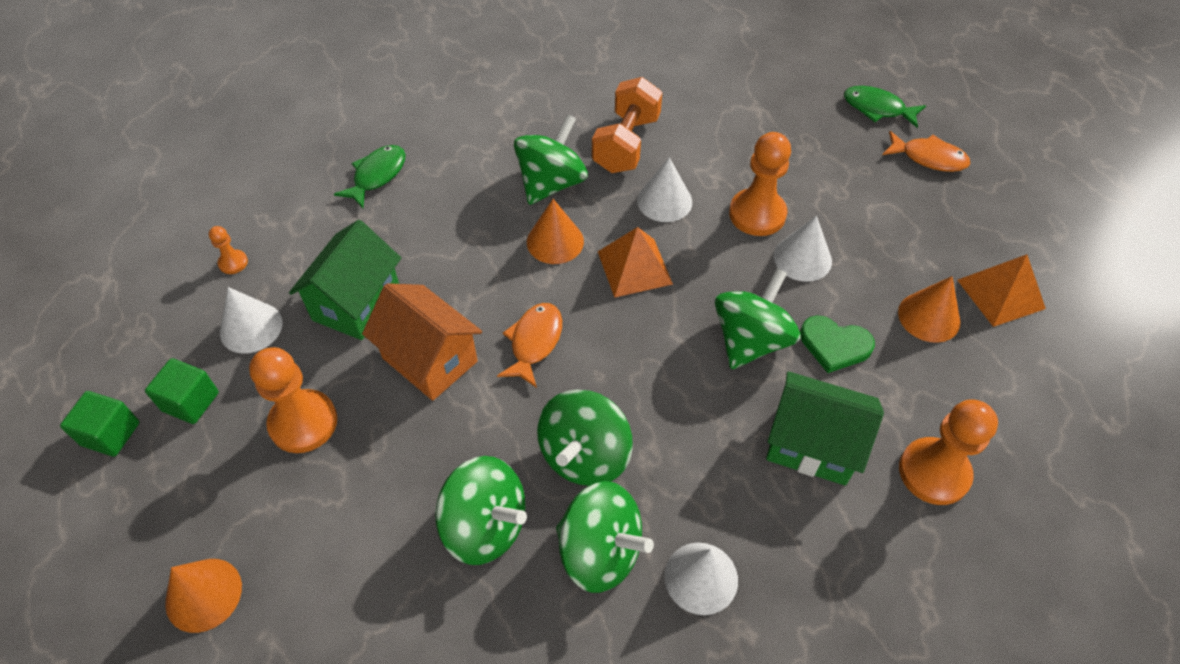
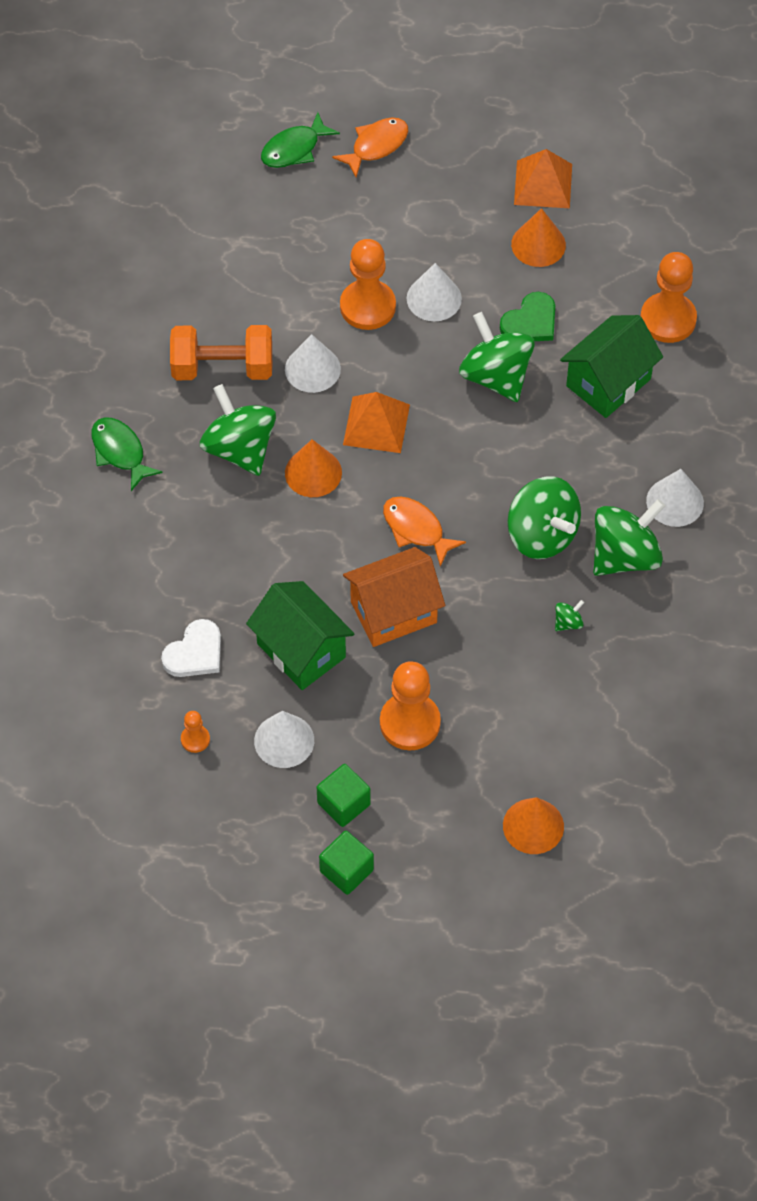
camera: 65 degrees left, 5 degrees up
green fish [334,145,406,208] -> green fish moved to [91,417,163,491]
green spinning top [435,456,527,565] -> green spinning top [555,600,584,631], size x0.41
orange dumbbell [592,77,662,173] -> orange dumbbell turned 45 degrees counterclockwise [170,325,272,380]
none -> white heart [161,619,221,677]

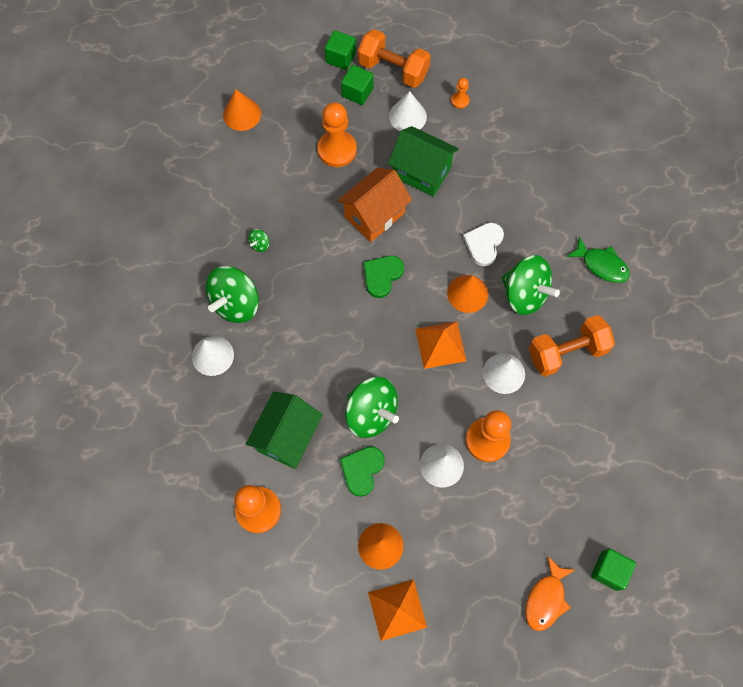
camera: 160 degrees right, 10 degrees up
white heart [161,619,221,677] -> white heart moved to [463,223,504,266]
green fish [261,112,340,168] -> green cube [591,549,636,591]
orange fish [383,497,466,567] -> green heart [364,256,404,298]
green spinning top [508,476,581,559] -> none
none -> orange dumbbell [358,29,431,88]

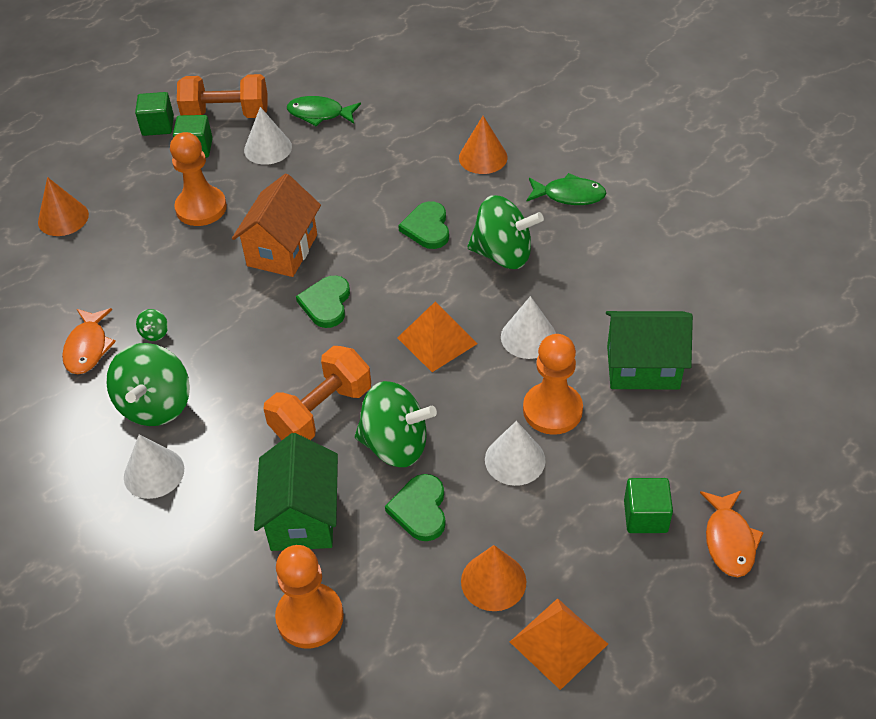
camera: 25 degrees left, 20 degrees down
green house [388,126,459,197] -> green house moved to [606,311,693,390]
orange cone [447,275,488,313] -> orange cone moved to [459,116,507,174]
orange pawn [451,78,470,109] -> green fish [287,96,361,126]
white heart [463,223,504,266] -> green heart [398,201,449,249]
orange dumbbell [529,315,615,377] -> orange dumbbell moved to [263,346,371,440]
green cube [591,549,636,591] -> green cube moved to [624,478,673,533]
none -> orange fish [62,308,116,374]

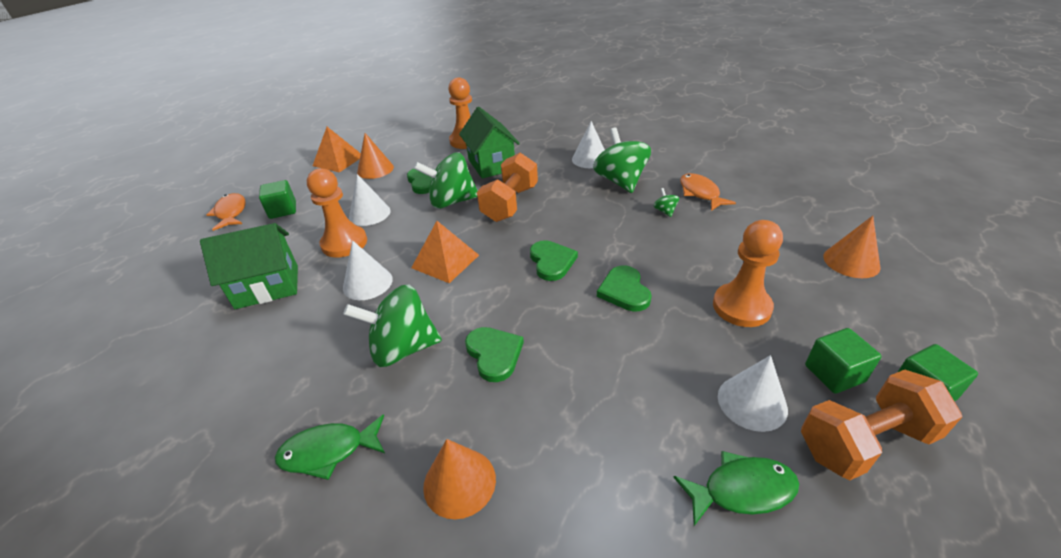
camera: 160 degrees right, 10 degrees down
orange house [232,173,321,277] -> green heart [597,265,652,312]

